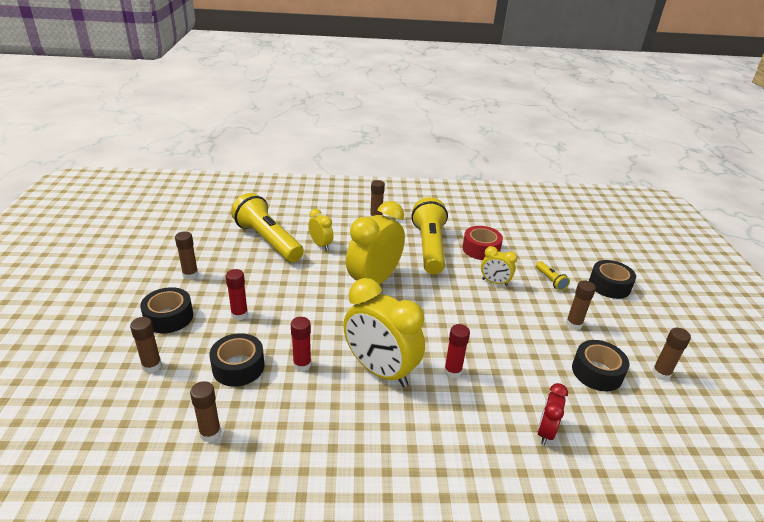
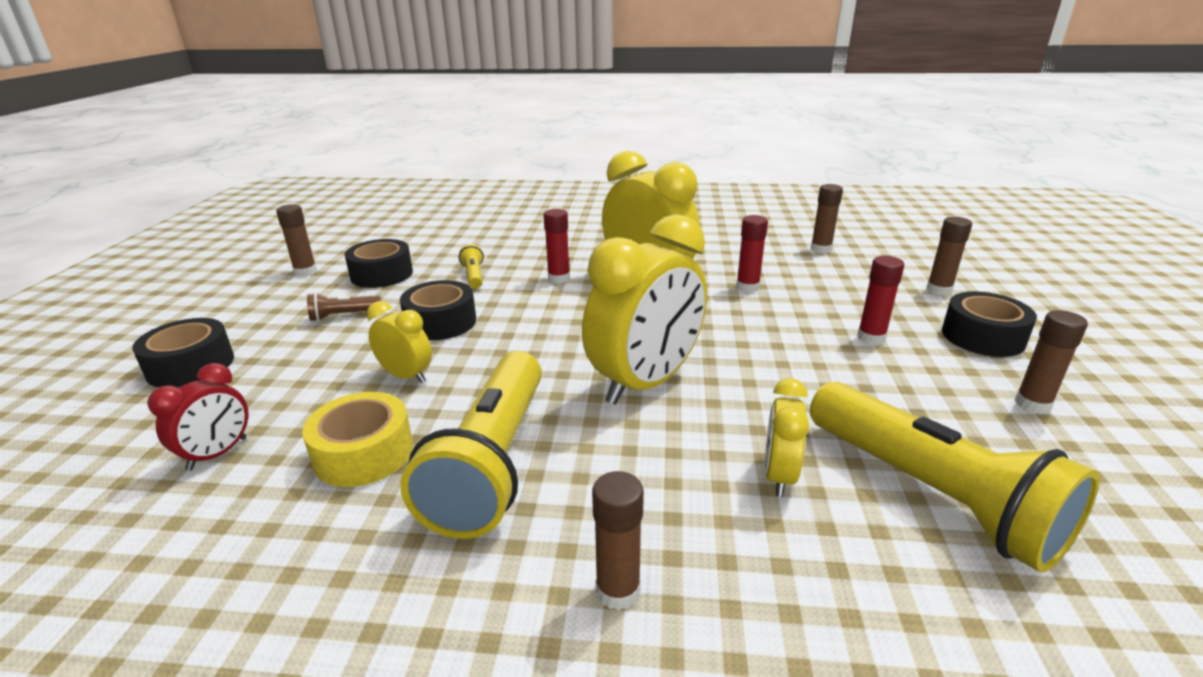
camera: 170 degrees left, 5 degrees down
black tape [210,333,265,387] -> black tape moved to [400,280,476,340]
yellow clock [309,209,333,250] -> yellow clock turned 45 degrees clockwise [765,378,810,497]
red tape [462,226,503,260] -> yellow tape [302,392,413,487]
yellow flashlight [536,261,570,291] -> yellow flashlight moved to [459,244,484,289]
red clock [537,383,568,445] -> red clock moved to [147,363,248,471]
brown glue stick [566,280,596,330] -> brown flashlight [307,293,381,321]

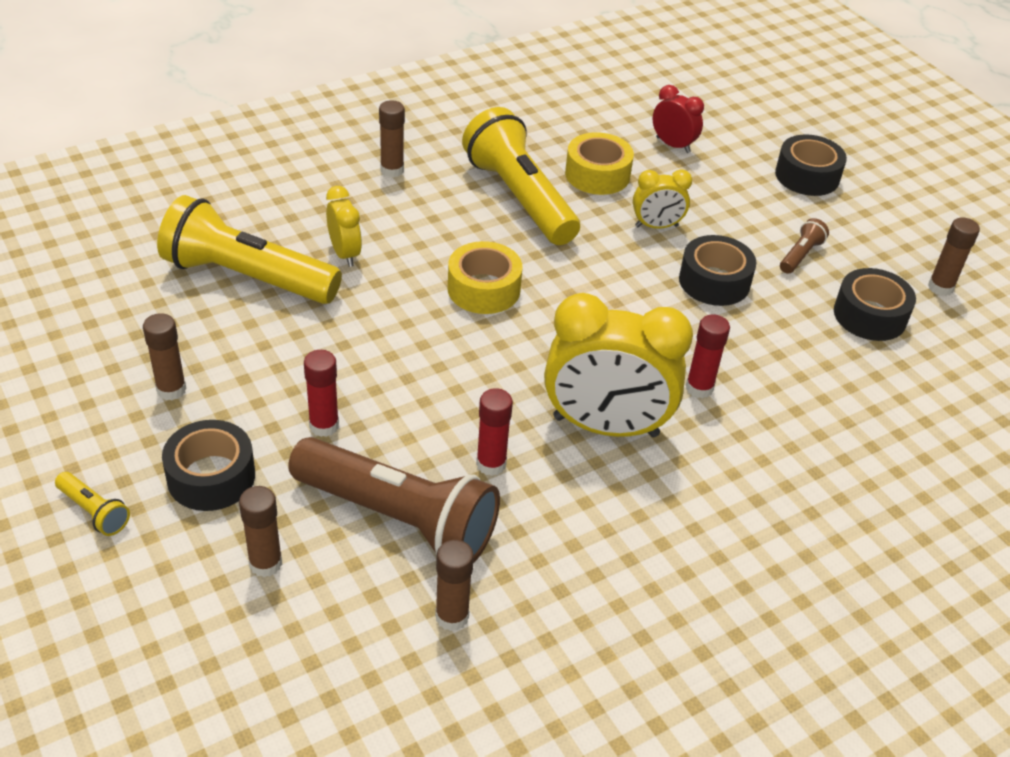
camera: 140 degrees right, 15 degrees up
red clock [147,363,248,471] -> red clock turned 135 degrees clockwise [653,85,704,153]
yellow flashlight [459,244,484,289] -> yellow flashlight moved to [55,472,130,536]
yellow clock [582,214,707,405] -> yellow tape [448,241,522,314]
none -> brown flashlight [288,437,500,563]

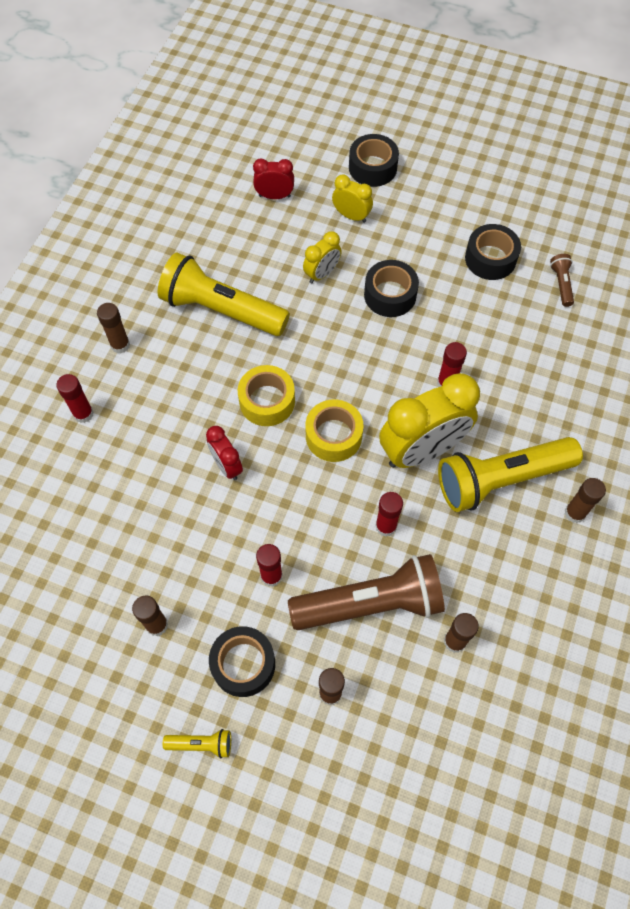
camera: 35 degrees left, 20 degrees up
yellow flashlight [157,195,342,304] -> yellow flashlight moved to [438,437,583,512]
yellow clock [326,186,362,267] -> yellow clock moved to [332,174,373,223]
yellow tape [565,132,634,195] -> yellow tape moved to [305,400,363,462]
brown flashlight [780,218,829,274] -> brown flashlight moved to [550,254,574,307]
brown glue stick [928,217,980,296] -> brown glue stick moved to [565,478,606,523]
none -> red glue stick [56,374,94,423]
none -> red clock [206,426,243,480]

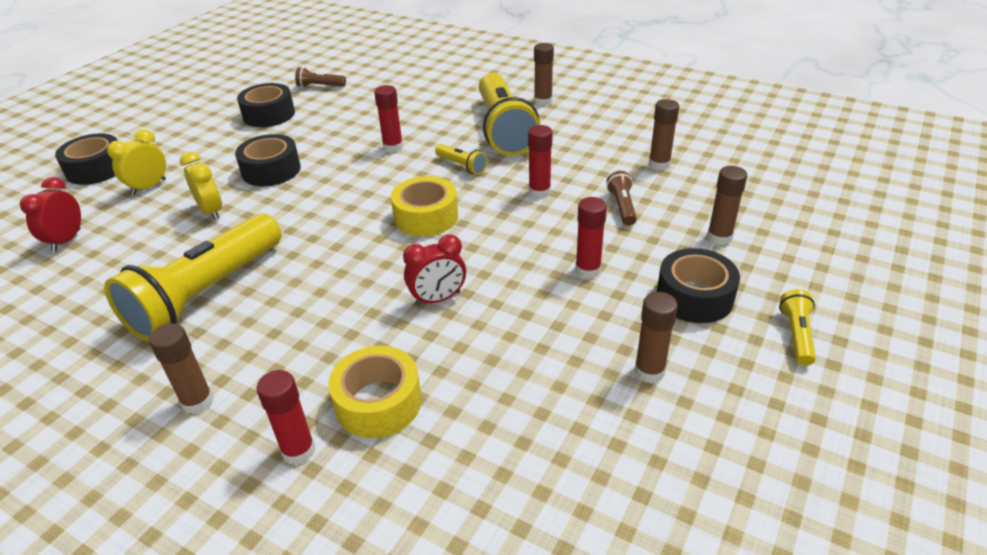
camera: 80 degrees left, 25 degrees down
yellow tape [238,365,295,426] -> yellow tape moved to [328,346,422,438]
brown flashlight [288,554,445,630] -> brown flashlight [606,171,637,226], size x0.42
yellow clock [379,373,480,468] -> yellow flashlight [435,144,488,175]

